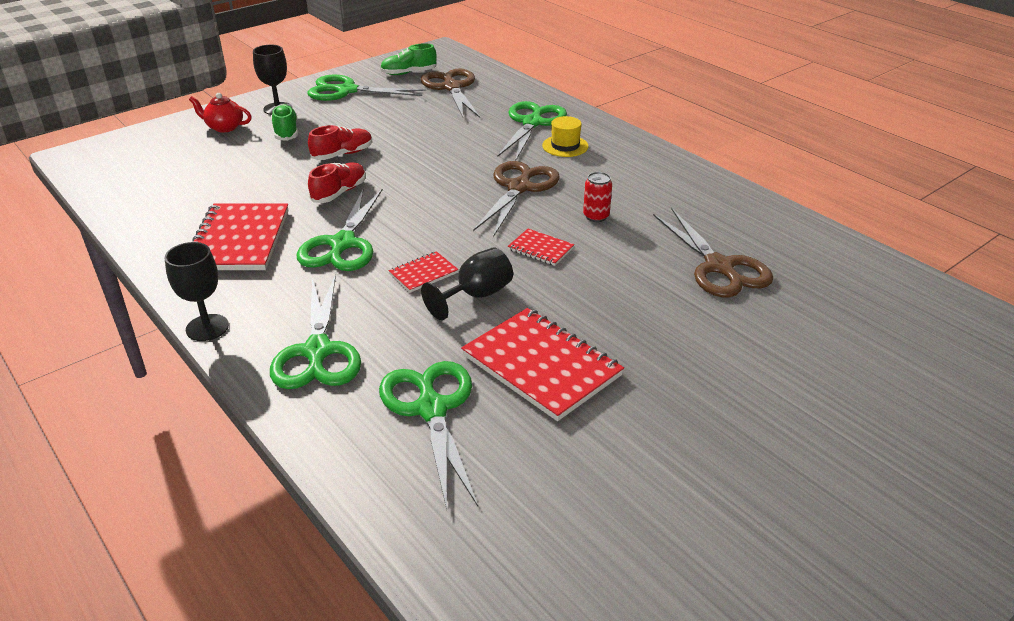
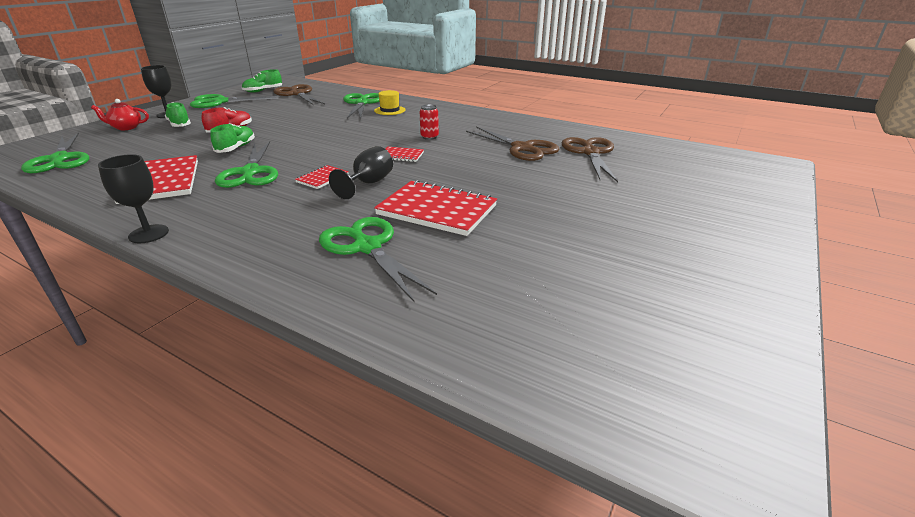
camera: 20 degrees left, 5 degrees down
green scissors [270,274,361,389] -> green scissors moved to [21,132,89,173]
red shoe [308,162,366,203] -> green shoe [211,123,255,153]
brown scissors [473,161,560,237] -> brown scissors moved to [561,137,618,182]

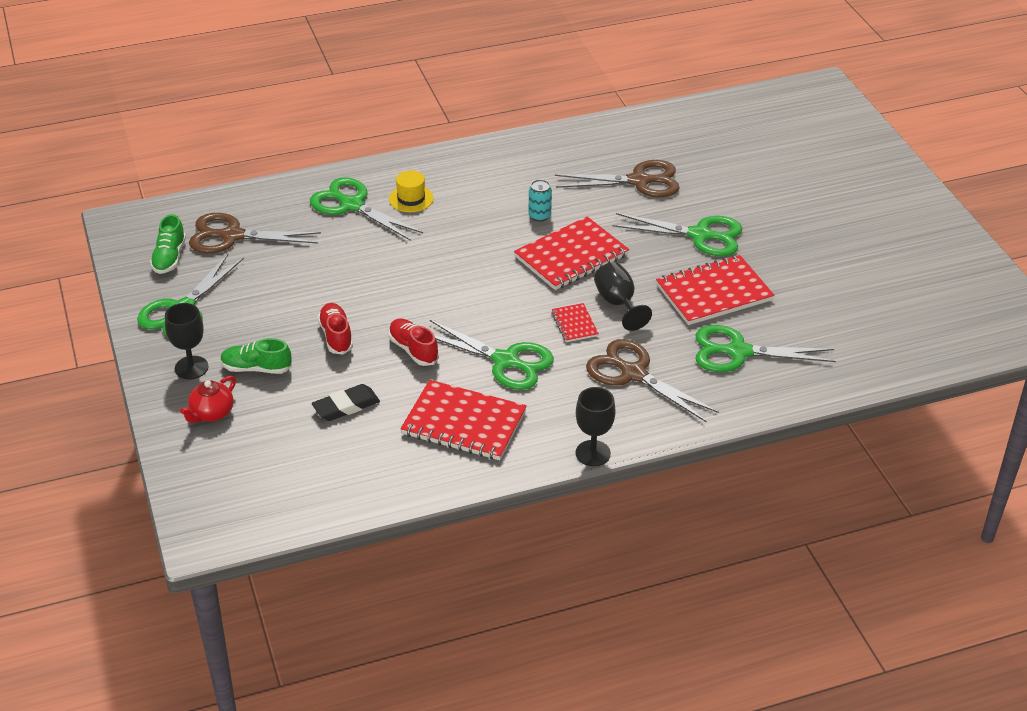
camera: 50 degrees left, 10 degrees up
green scissors [21,132,89,173] -> green scissors moved to [613,213,743,257]
green shoe [211,123,255,153] -> red shoe [389,318,439,366]
red notebook [386,147,424,162] -> red notebook [514,216,629,290], size x2.05
red can [420,104,439,140] -> turquoise can [528,179,552,222]
brown scissors [561,137,618,182] -> brown scissors moved to [586,339,719,423]
none -> black eraser [312,384,380,421]

